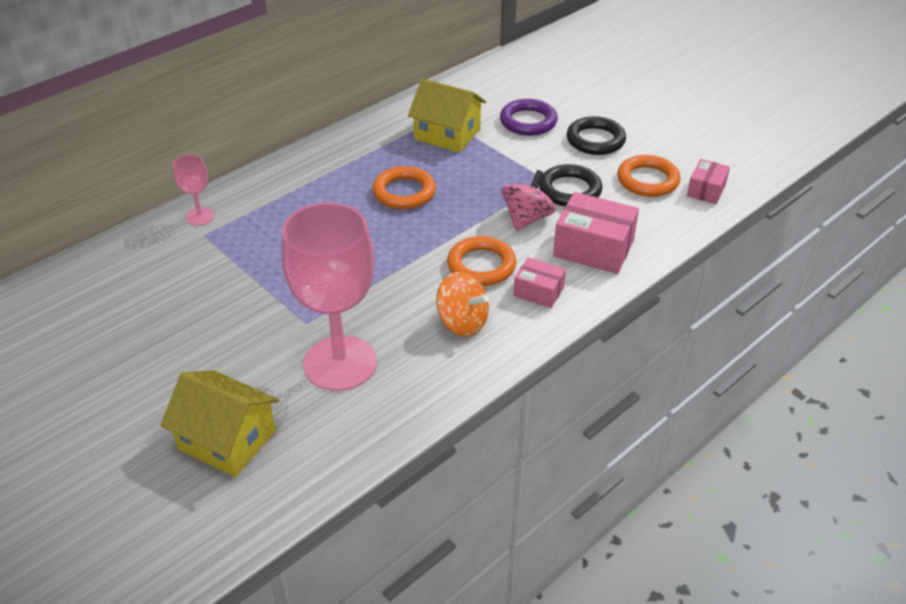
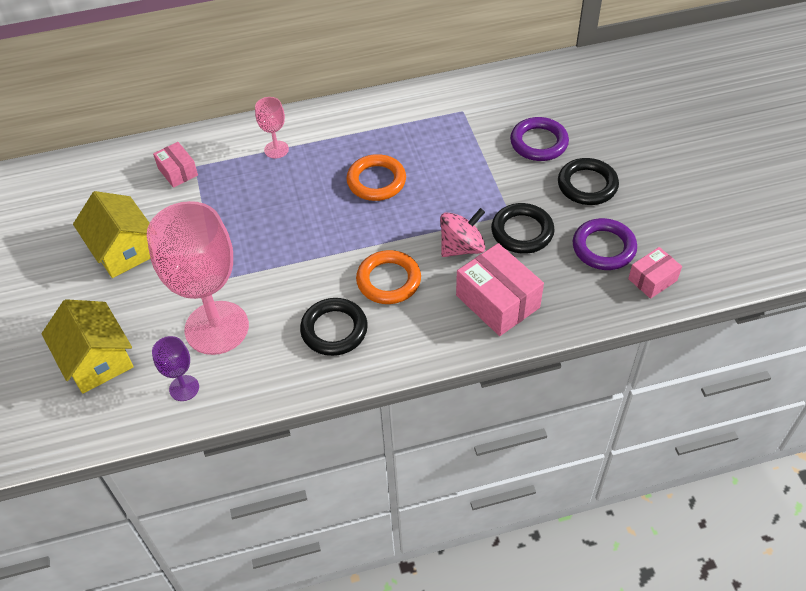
camera: 30 degrees right, 10 degrees up
pink goblet [173,154,214,226] -> pink goblet moved to [255,97,289,159]
yellow house [408,79,486,153] -> yellow house moved to [73,191,151,278]
orange spinning top [436,272,489,337] -> black ring [300,298,368,356]
pink box [513,257,566,308] -> pink box moved to [153,142,198,188]
orange ring [617,155,681,197] -> purple ring [573,218,637,270]
none -> purple goblet [152,336,199,401]

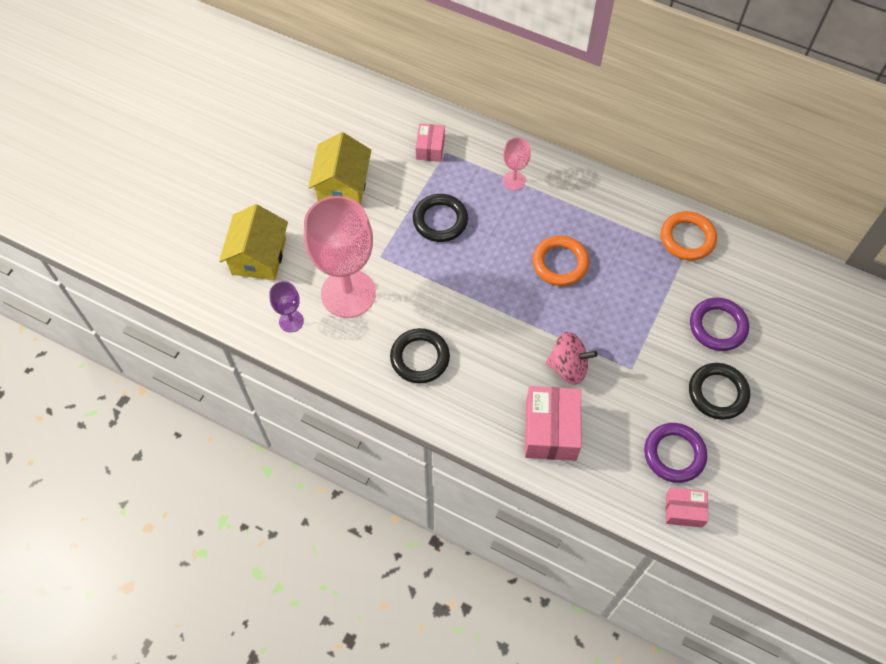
camera: 40 degrees right, 10 degrees up
orange ring [356,250,421,304] -> orange ring moved to [661,211,717,260]
black ring [491,203,555,254] -> black ring moved to [413,194,468,242]

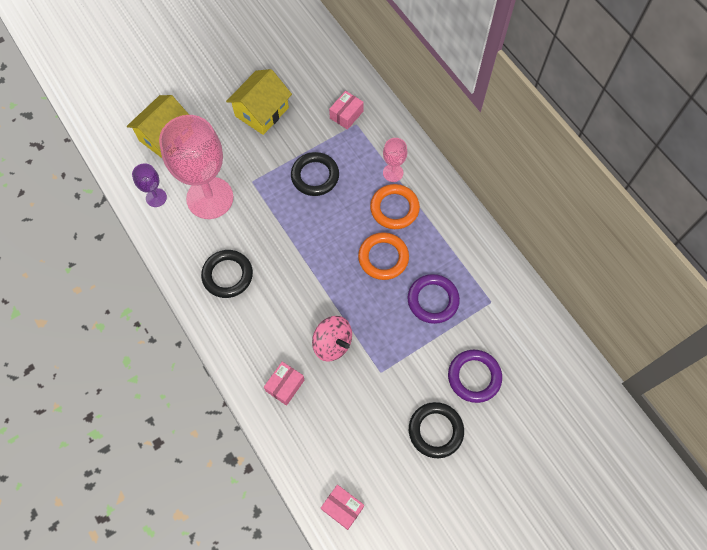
camera: 30 degrees right, 5 degrees up
pink box [525,386,581,461] -> pink box [264,362,305,405], size x0.58
purple ring [644,423,707,483] -> purple ring moved to [407,274,460,324]
orange ring [661,211,717,260] -> orange ring moved to [370,184,420,229]

